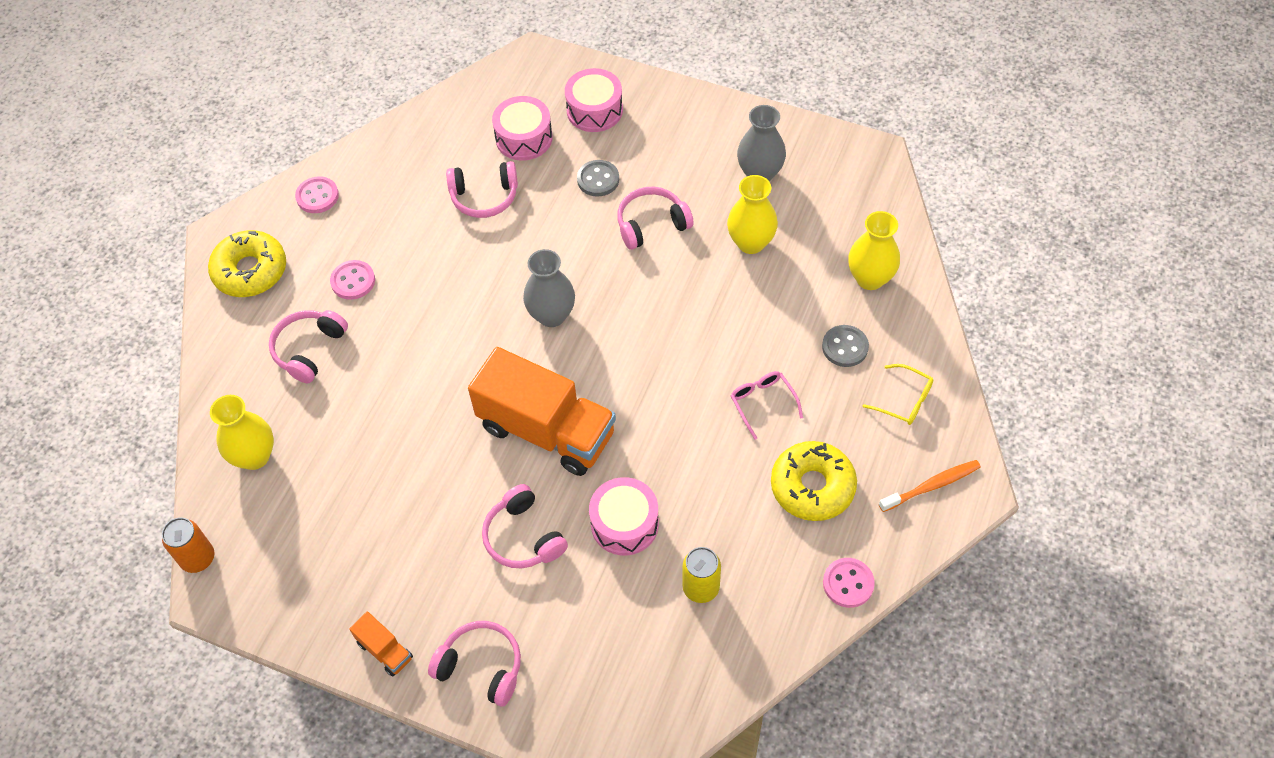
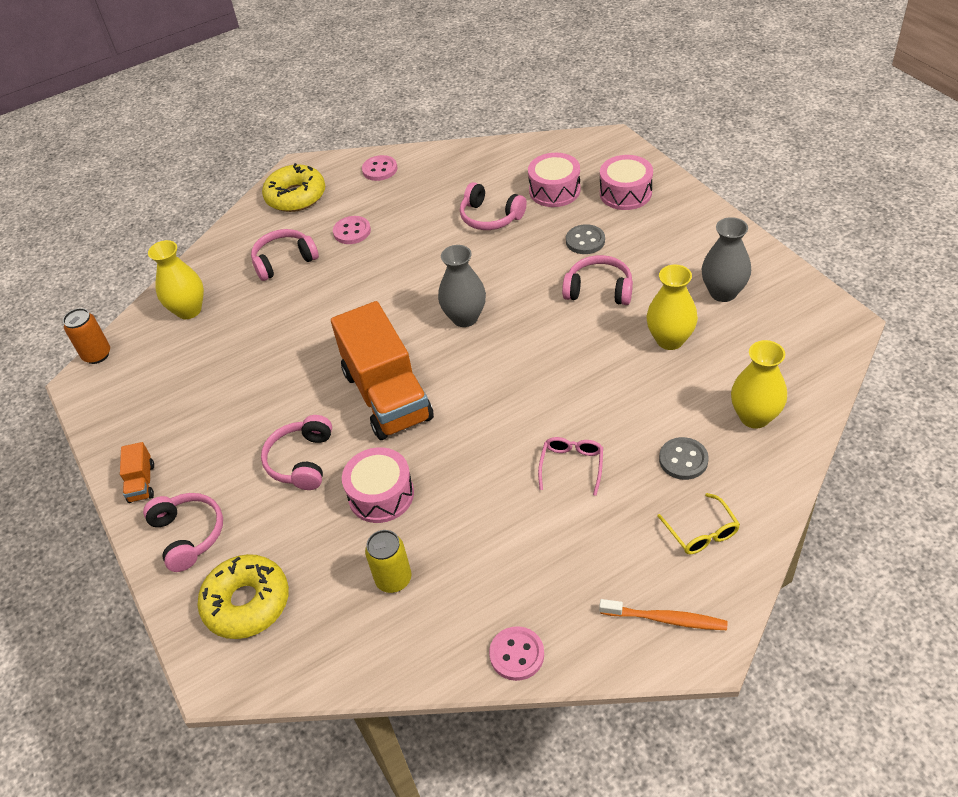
camera: 40 degrees right, 10 degrees down
yellow donut [771,441,857,521] -> yellow donut moved to [197,554,289,639]

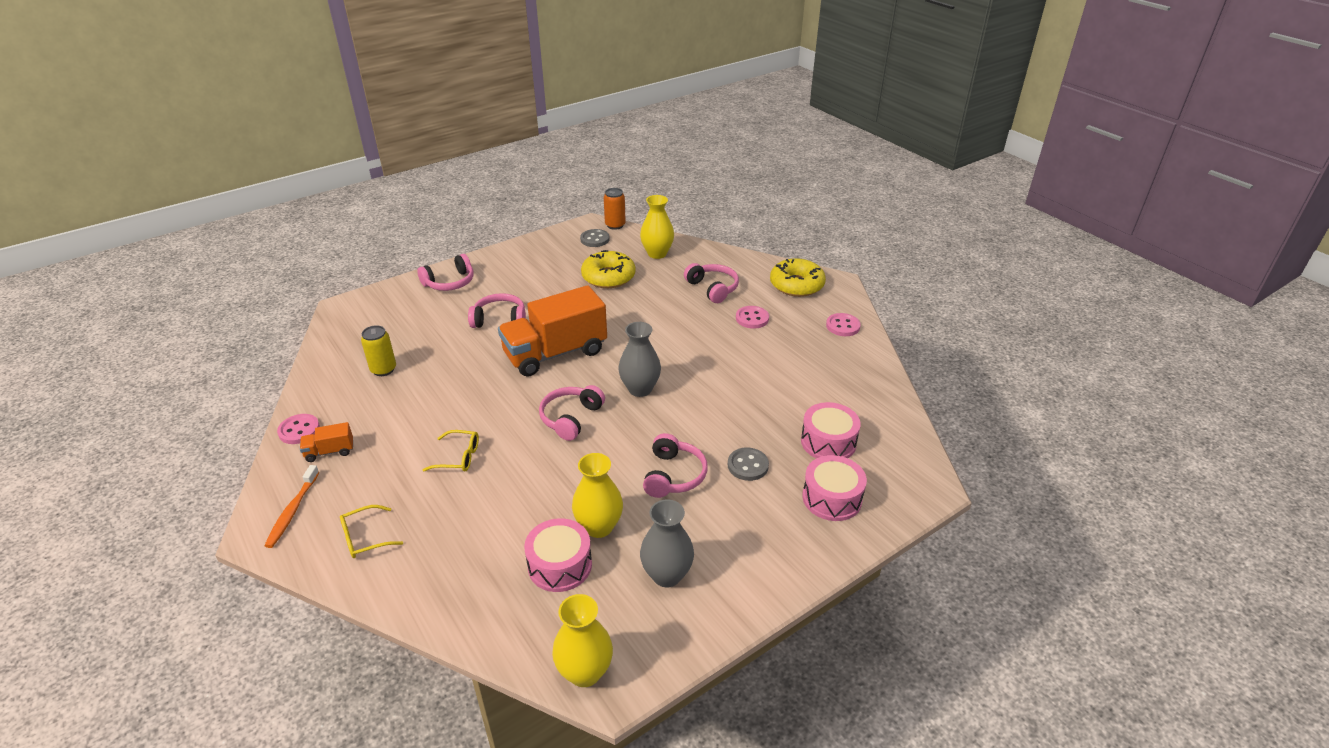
camera: 80 degrees right, 10 degrees down
orange truck [120,442,154,503] -> orange truck moved to [300,422,353,462]
yellow donut [197,554,289,639] -> yellow donut moved to [581,250,635,288]
pink drum [342,447,414,523] -> pink drum moved to [524,518,592,592]
pink headphones [460,182,527,230] -> pink headphones moved to [539,385,605,441]
pink glasses [538,437,603,496] -> yellow glasses [423,430,479,472]
grey button [659,437,709,480] -> grey button moved to [580,229,609,247]
yellow vase [731,340,787,429] -> yellow vase moved to [552,594,613,687]

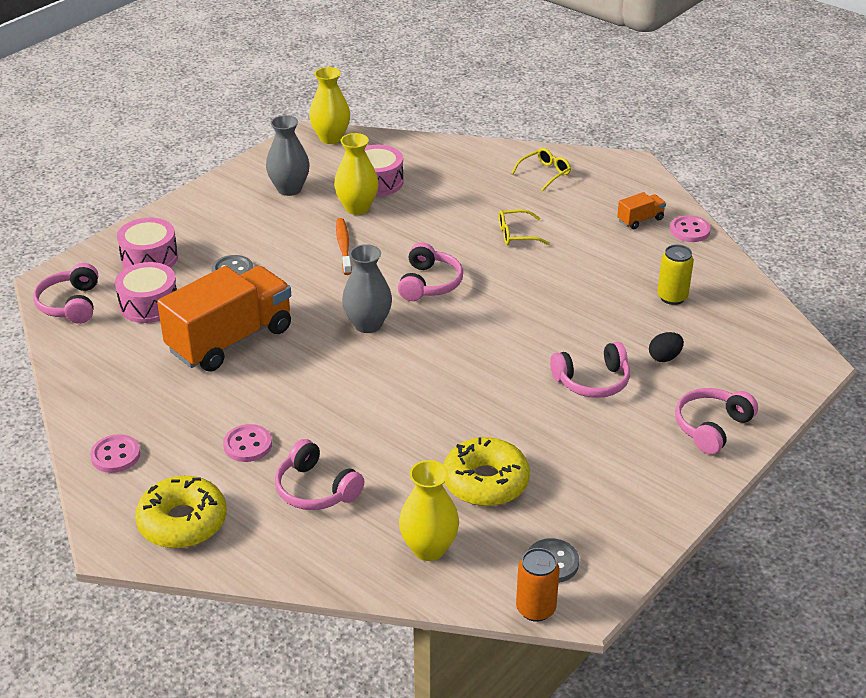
camera: 165 degrees right, 0 degrees up
orange toothbrush [264,465,319,548] -> orange toothbrush moved to [336,218,352,275]
orange truck [498,285,607,377] -> orange truck moved to [157,266,291,372]
pink headphones [643,433,708,498] -> pink headphones moved to [33,263,98,324]
none -> black egg [649,332,684,362]

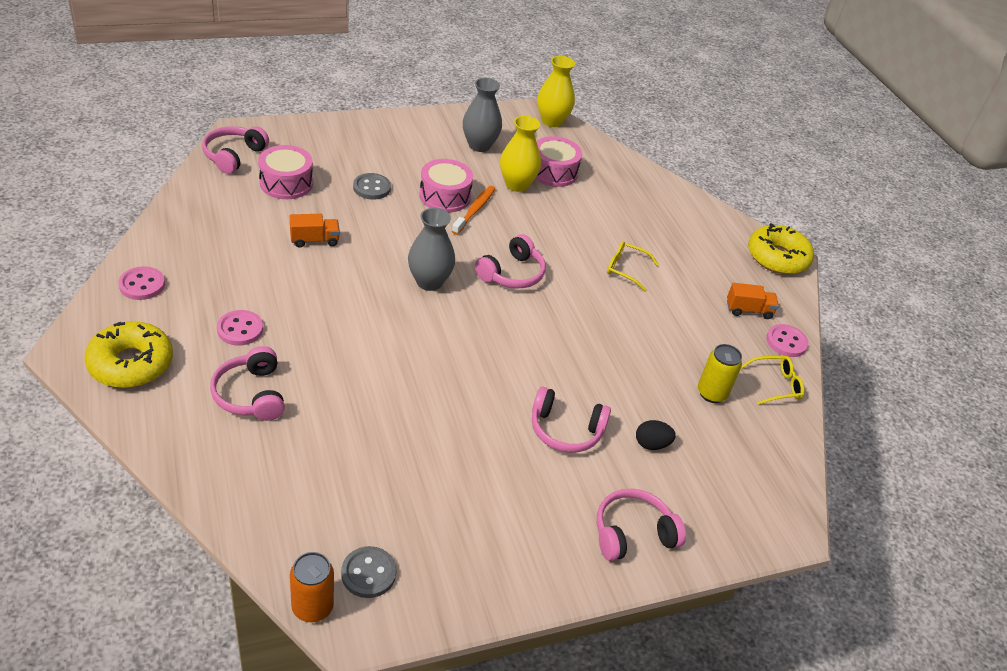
camera: 25 degrees right, 5 degrees up
pink drum [117,217,178,268] -> pink drum moved to [419,159,473,212]
orange truck [157,266,291,372] -> orange truck [290,214,340,247], size x0.42
yellow vase [399,460,459,561] -> none
yellow donut [443,437,530,506] -> yellow donut moved to [748,223,814,274]
yellow glasses [511,148,571,191] -> yellow glasses moved to [741,356,804,405]

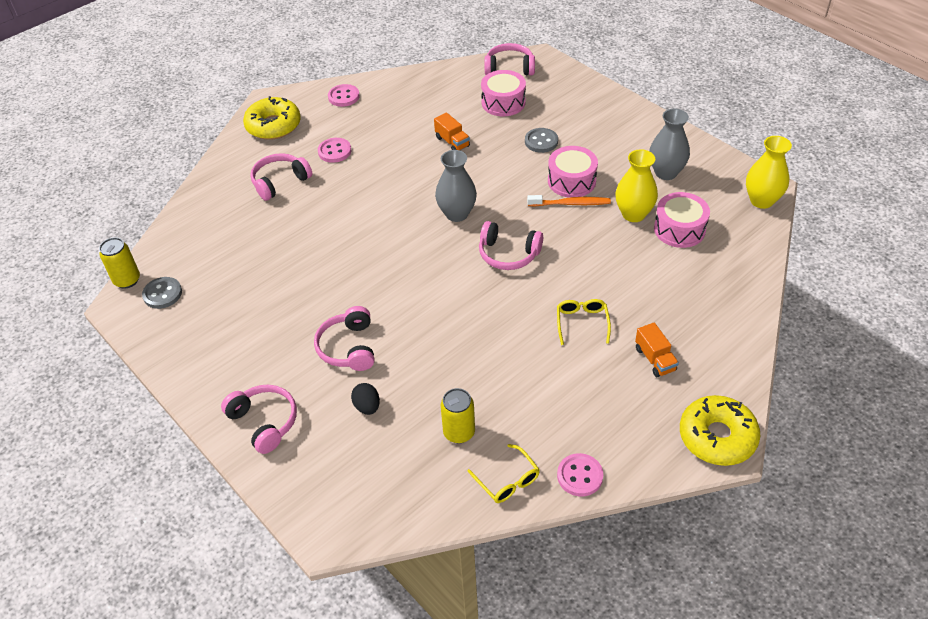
camera: 75 degrees right, 5 degrees up
orange can [290,552,334,622] -> yellow can [99,237,140,289]
orange truck [727,283,779,319] -> orange truck moved to [635,323,679,377]

